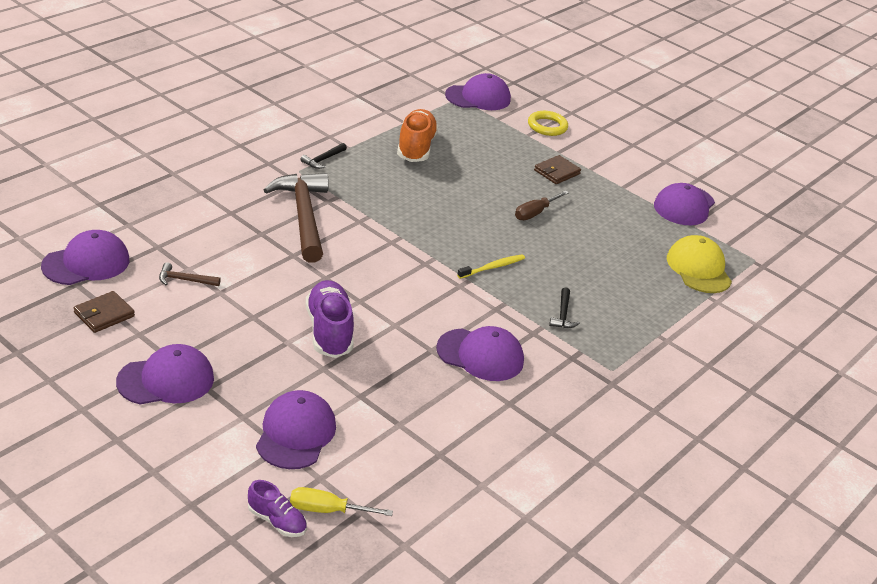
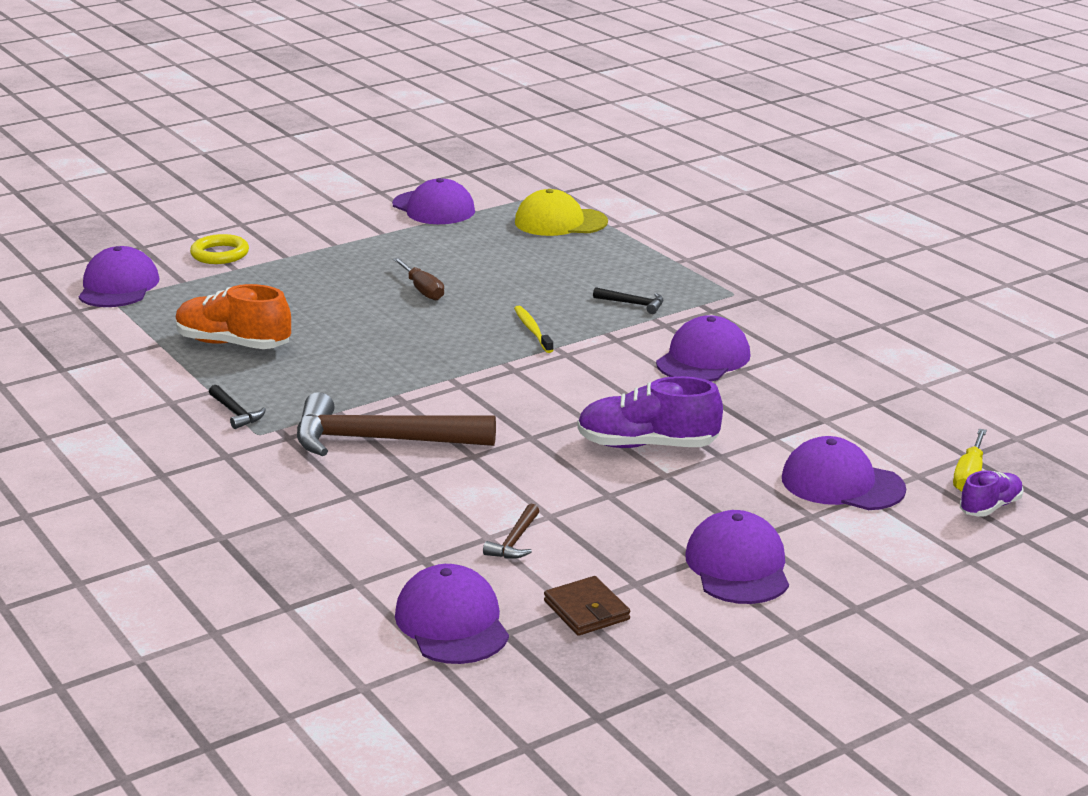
camera: 70 degrees left, 10 degrees down
brown wallet [534,155,581,184] -> none

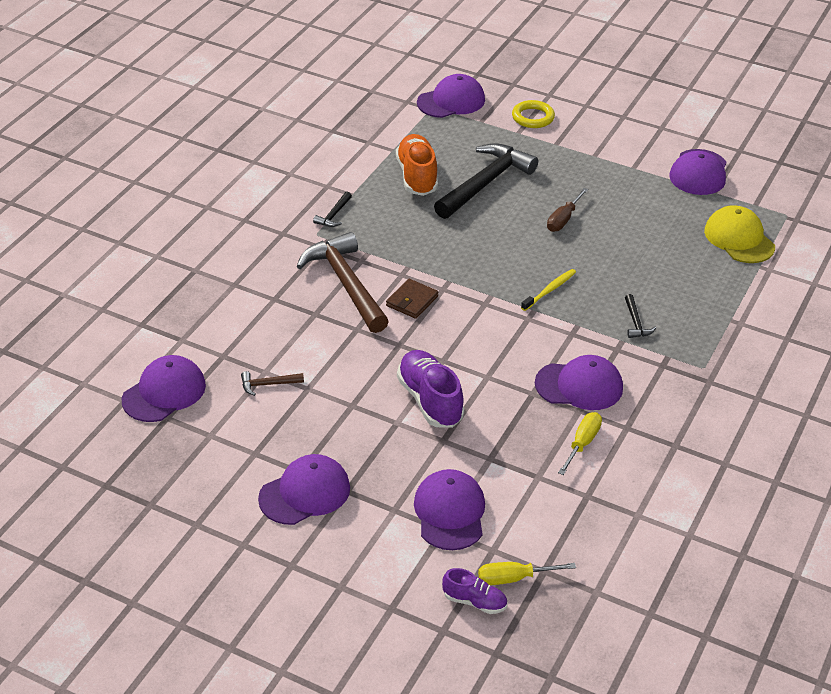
camera: 60 degrees right, 15 degrees up
brown wallet [544,576,630,636] -> brown wallet moved to [386,279,438,319]
none -> black hammer [434,143,538,219]
none -> yellow screwdriver [558,412,602,475]

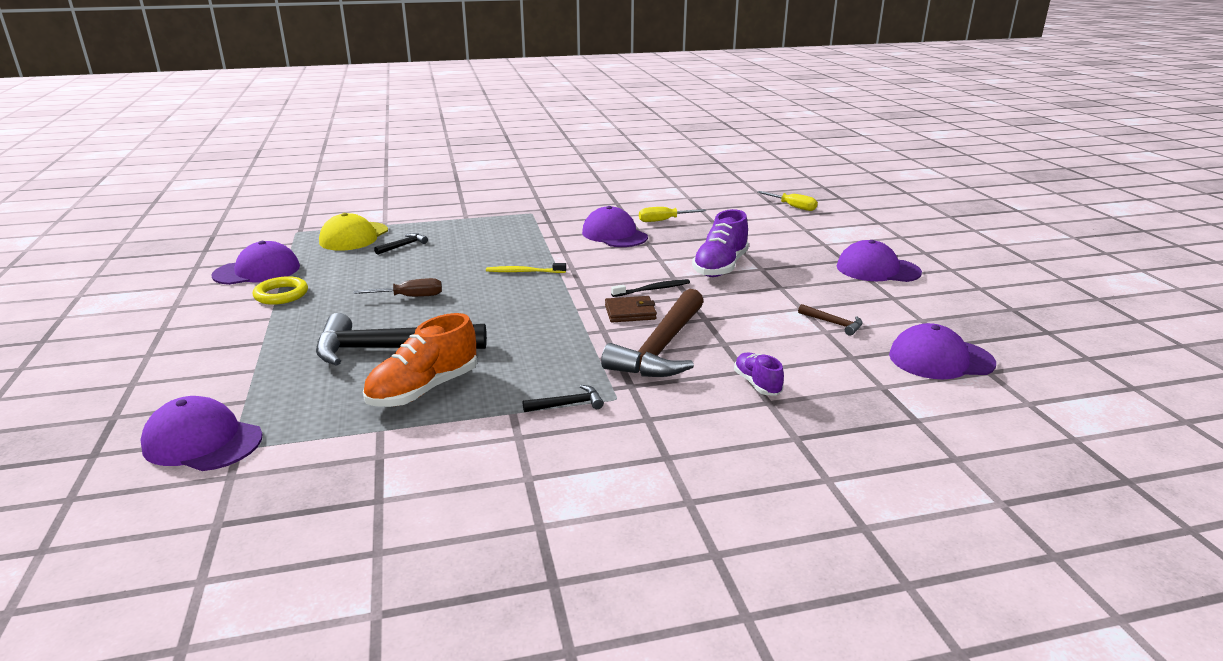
camera: 130 degrees left, 15 degrees down
purple cap [414,469,485,550] -> none
purple shoe [442,568,507,614] -> purple shoe moved to [734,353,784,396]
yellow ring [512,100,555,128] -> yellow ring moved to [253,276,308,305]
black hammer [625,294,656,338] -> black hammer moved to [374,233,428,255]
none -> black toothbrush [611,279,690,297]

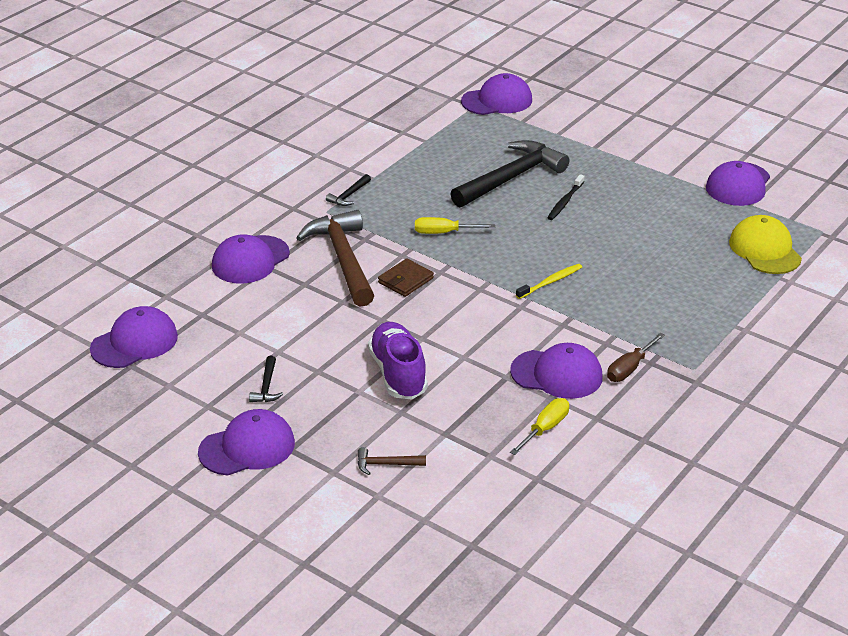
camera: 140 degrees right, 10 degrees up
yellow ring [253,276,308,305] -> none
brown screwdriver [353,278,442,297] -> brown screwdriver moved to [607,333,665,382]
orange shoe [363,313,477,407] -> none
black hammer [374,233,428,255] -> black hammer moved to [249,356,283,402]
black toothbrush [611,279,690,297] -> black toothbrush moved to [547,174,584,220]
purple shoe [734,353,784,396] -> purple cap [212,234,290,284]
yellow screwdriver [757,191,818,211] -> yellow screwdriver moved to [415,217,495,234]
brown hammer [798,304,863,336] -> brown hammer moved to [358,447,426,475]

